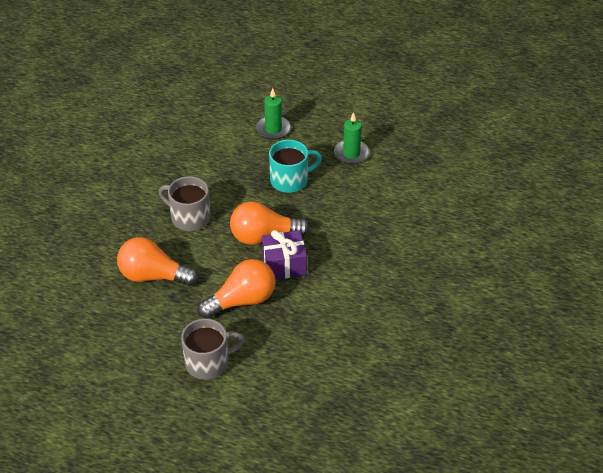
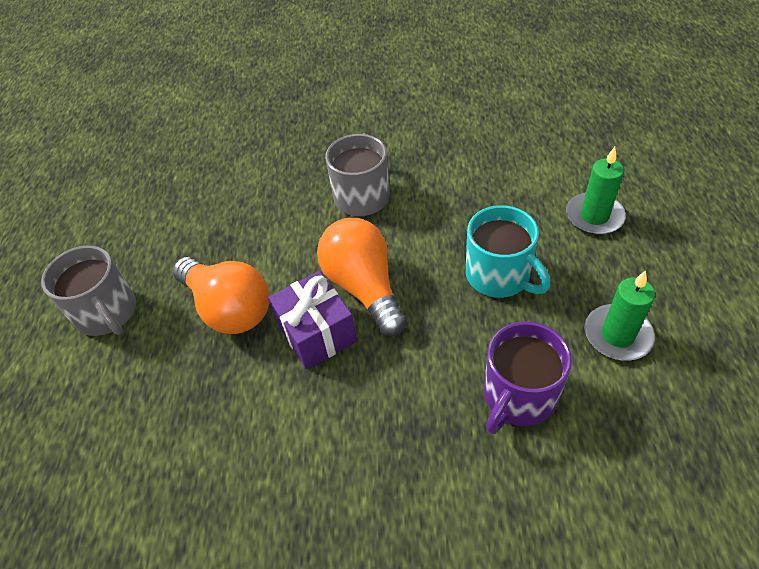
camera: 75 degrees right, 5 degrees up
orange light bulb [117,237,198,286] -> none
none -> purple mug [484,322,572,434]

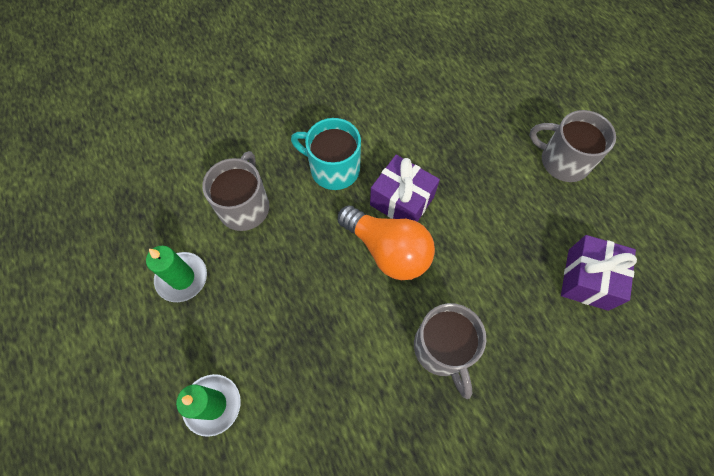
camera: 150 degrees right, 15 degrees up
orange light bulb [173,257,269,334] -> none
turquoise mug [466,205,550,298] -> turquoise mug moved to [291,118,361,190]
purple mug [484,322,572,434] -> grey mug [202,151,269,231]
none -> purple gift [561,235,637,311]

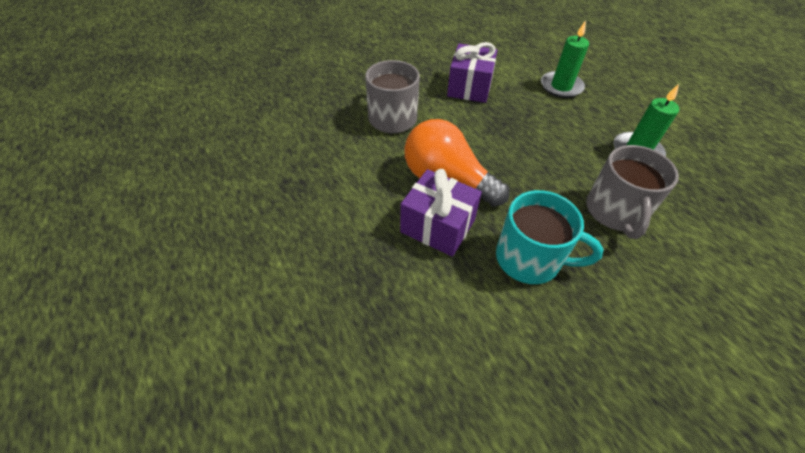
camera: 175 degrees right, 15 degrees down
grey mug [530,110,616,182] -> none
purple gift [561,235,637,311] -> purple gift moved to [447,42,498,103]

